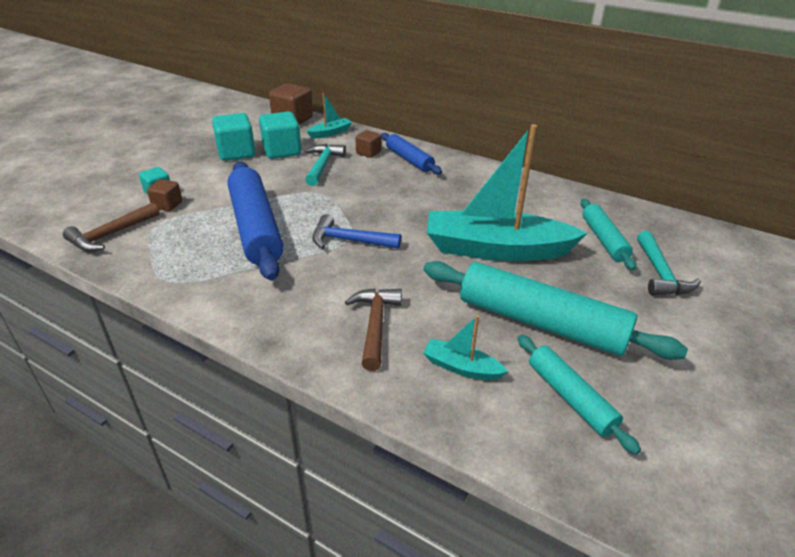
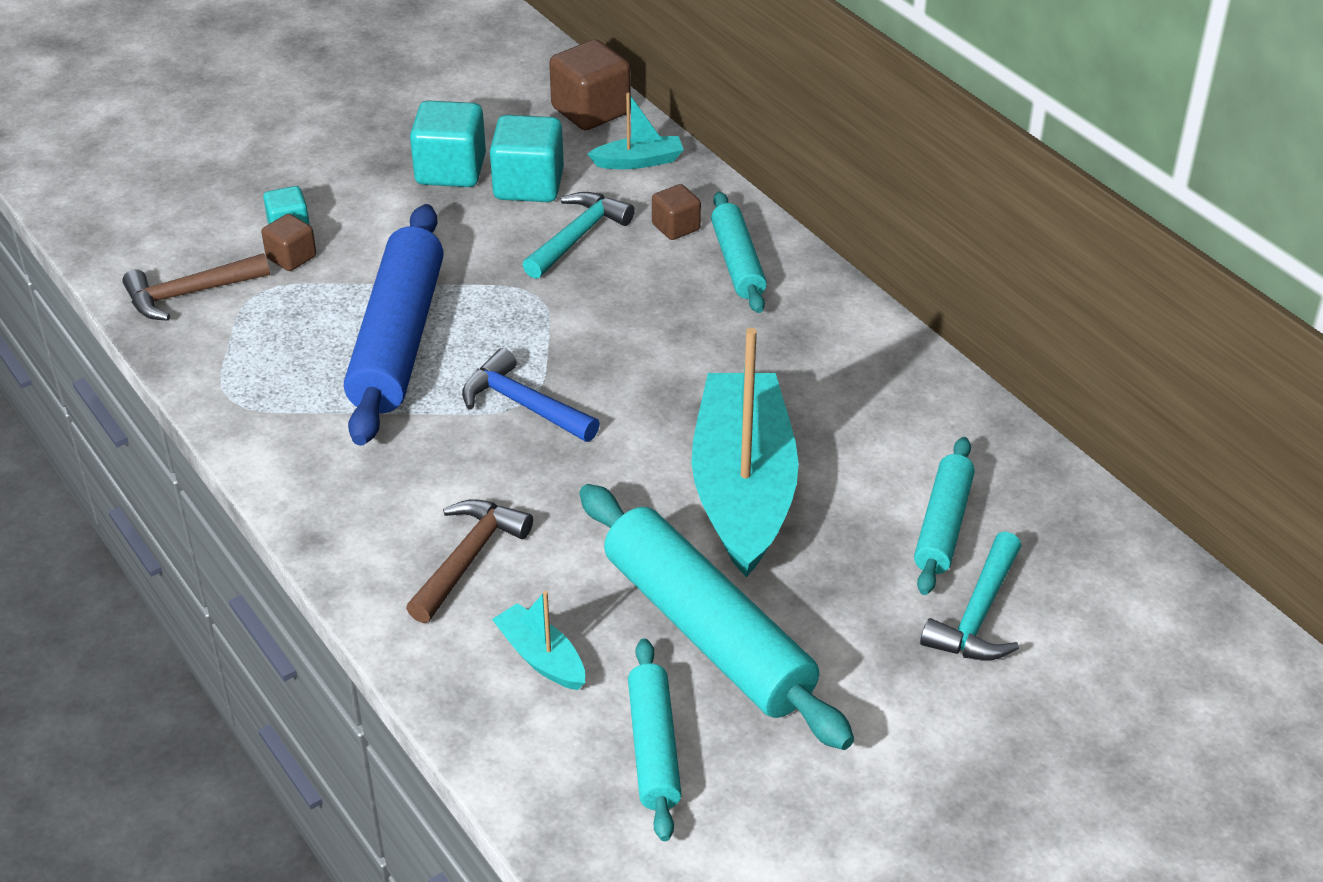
camera: 25 degrees right, 5 degrees up
blue rolling pin [381,133,442,174] -> turquoise rolling pin [711,192,767,313]
turquoise boat [427,124,587,261] -> turquoise boat turned 60 degrees clockwise [691,328,799,578]

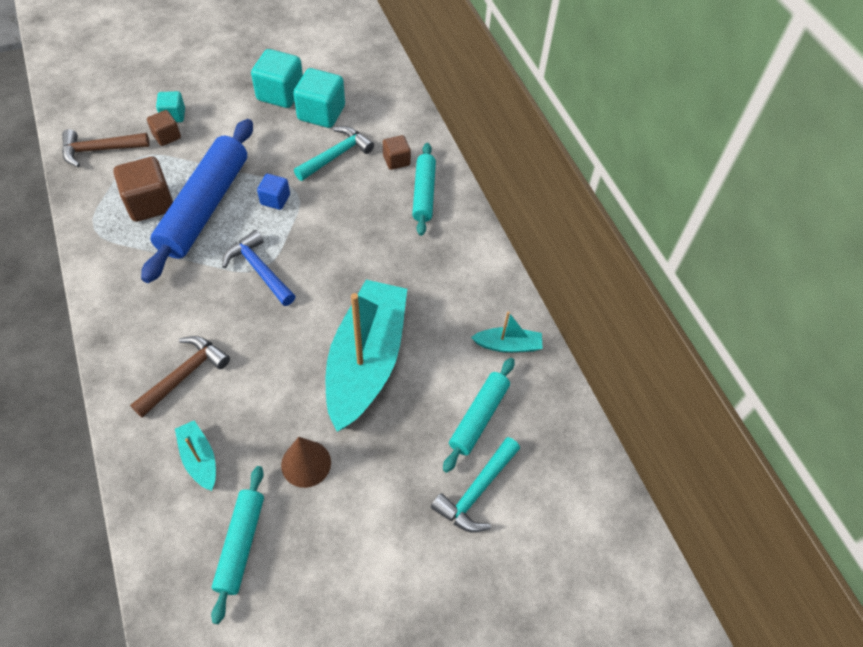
camera: 10 degrees right, 15 degrees up
brown cube [549,40,631,130] -> brown cube moved to [113,157,173,222]
turquoise rolling pin [579,484,854,750] -> brown cone [281,437,331,488]
turquoise boat [587,93,684,169] -> turquoise boat moved to [471,312,543,353]
none -> blue cube [257,174,290,210]

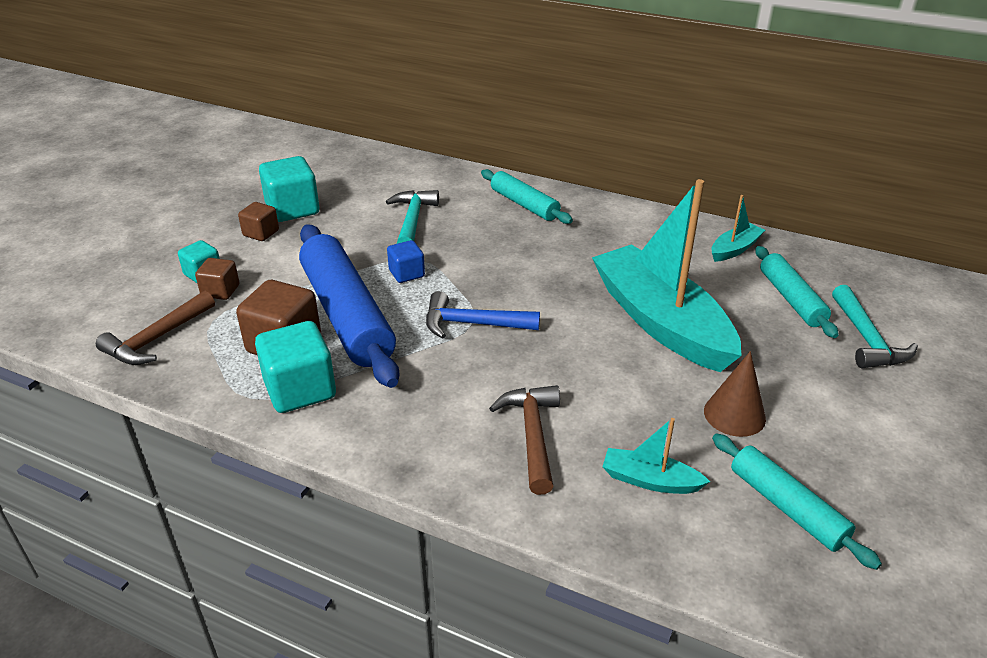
camera: 40 degrees left, 20 degrees down
turquoise cube [293,68,345,128] -> turquoise cube moved to [255,321,336,413]
brown cube [383,135,411,170] -> brown cube moved to [238,202,279,241]

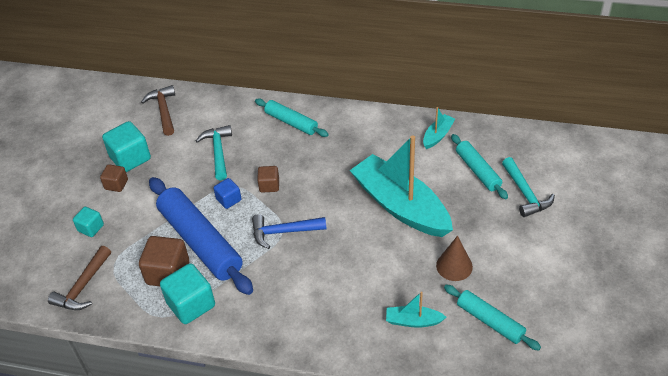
camera: 10 degrees left, 10 degrees up
brown cube [195,258,239,300] -> brown cube moved to [257,166,279,193]
brown hammer [489,385,560,495] -> brown hammer moved to [141,85,175,136]

